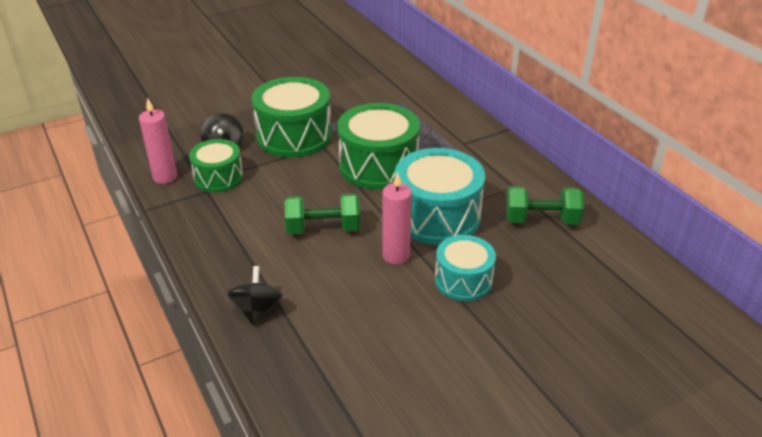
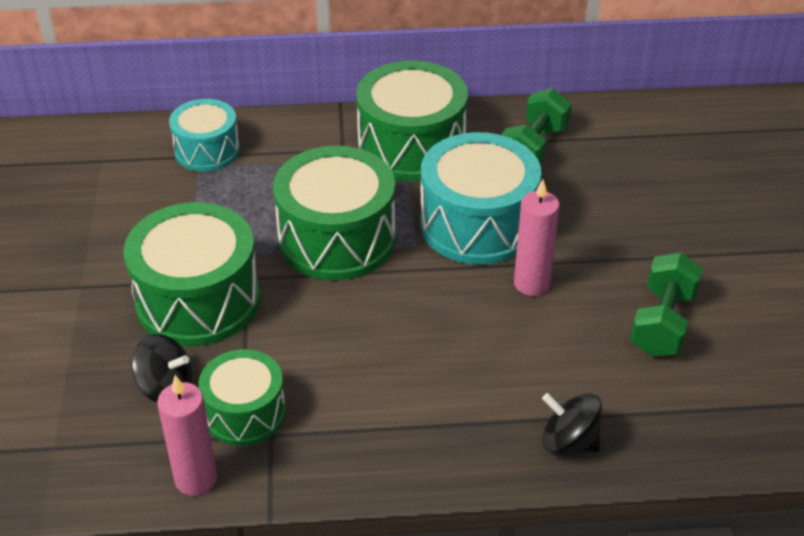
camera: 65 degrees left, 5 degrees up
green dumbbell [285,193,360,234] -> green dumbbell moved to [630,252,703,357]
turquoise drum [435,235,496,301] -> turquoise drum moved to [169,99,240,172]
none -> green drum [356,60,468,182]

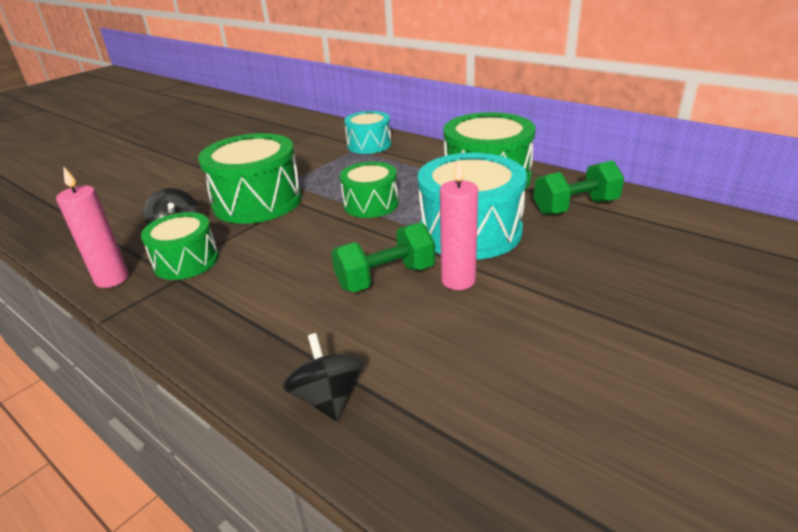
camera: 45 degrees right, 10 degrees down
green drum [273,146,396,280] -> green drum [340,162,398,218], size x0.60
green dumbbell [630,252,703,357] -> green dumbbell moved to [331,223,435,292]

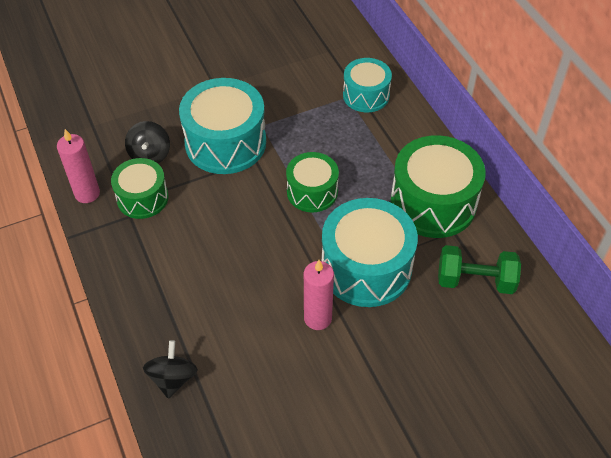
camera: 25 degrees right, 20 degrees up
green drum [198,133,302,224] -> turquoise drum [179,78,266,174]
green dumbbell [331,223,435,292] -> none

